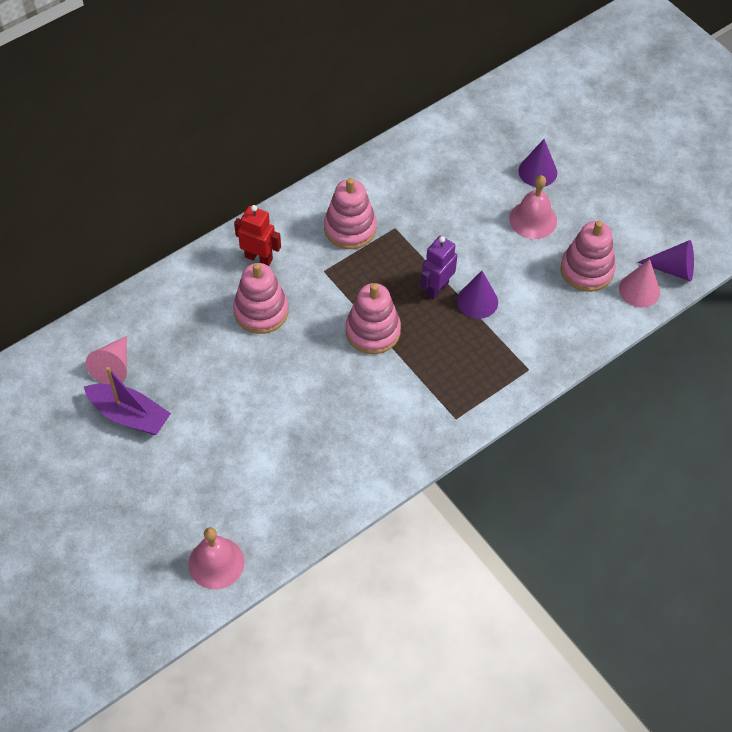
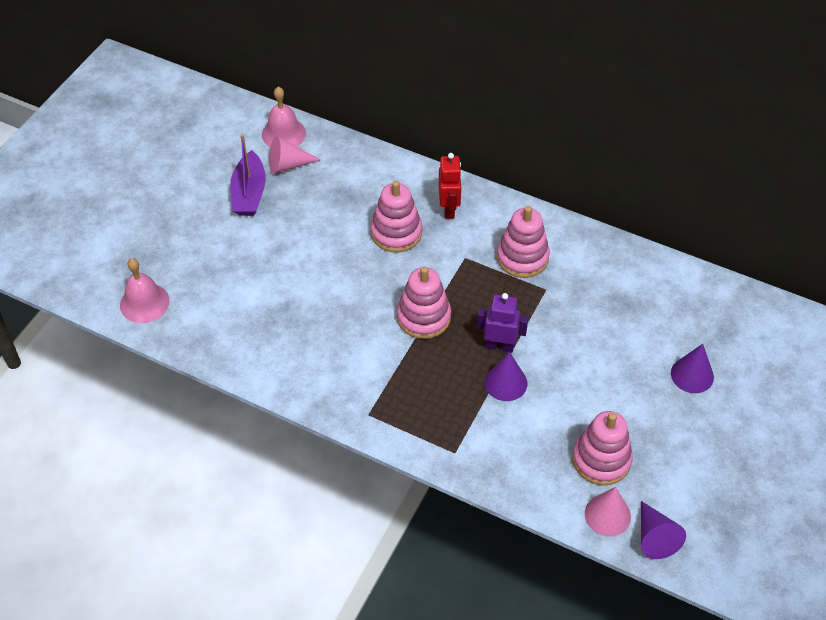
camera: 65 degrees right, 5 degrees down
pink bell [509,175,557,239] -> pink bell moved to [262,87,306,147]

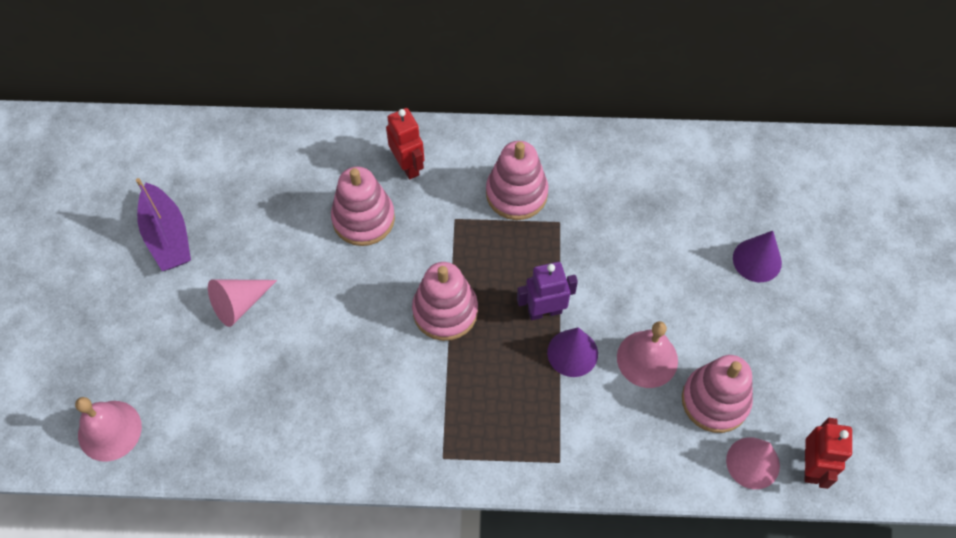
camera: 25 degrees left, 10 degrees up
pink bell [262,87,306,147] -> pink bell moved to [617,321,678,388]
pink cone [269,136,321,174] -> pink cone moved to [208,279,277,327]
purple cone [641,501,686,559] -> red robot [805,418,852,489]

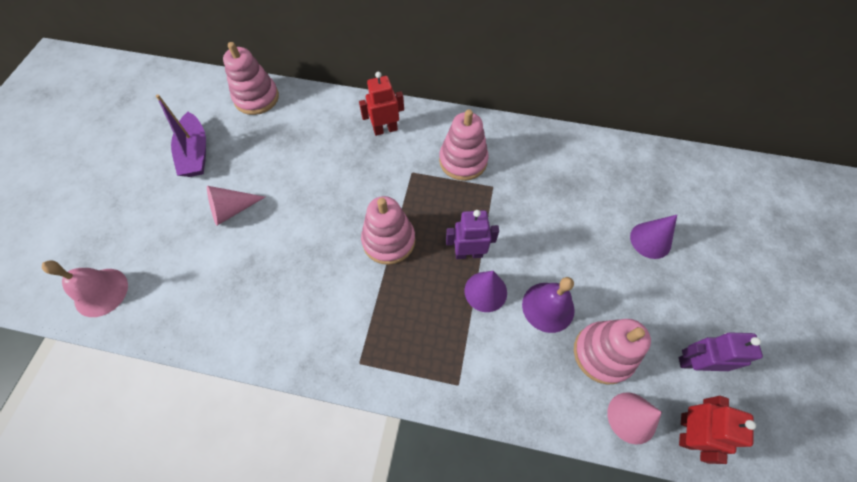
camera: 10 degrees right, 0 degrees up
pink stacking toy [331,166,395,246] -> pink stacking toy moved to [223,42,279,115]
red robot [386,108,424,179] -> red robot turned 90 degrees counterclockwise [359,72,404,136]
pink bell [617,321,678,388] -> purple bell [522,277,575,333]
none -> purple robot [679,332,763,371]

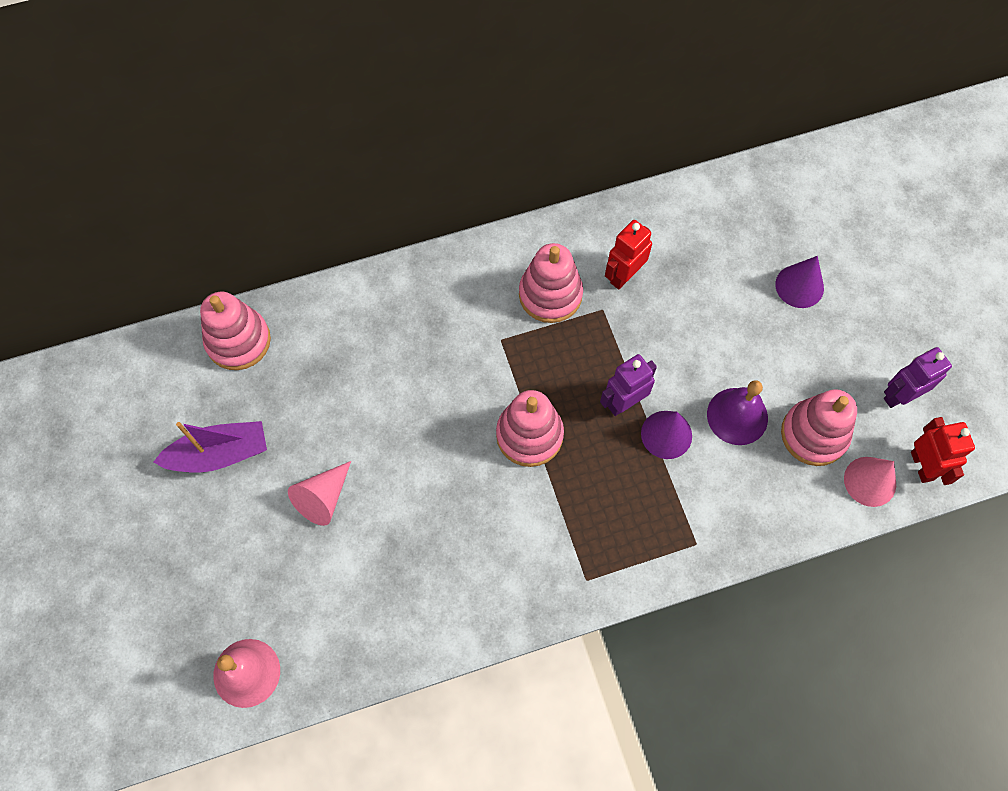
camera: 30 degrees left, 5 degrees up
purple boat [156,95,206,177] -> purple boat turned 60 degrees counterclockwise [154,421,267,473]
red robot [359,72,404,136] -> red robot moved to [605,220,652,290]

